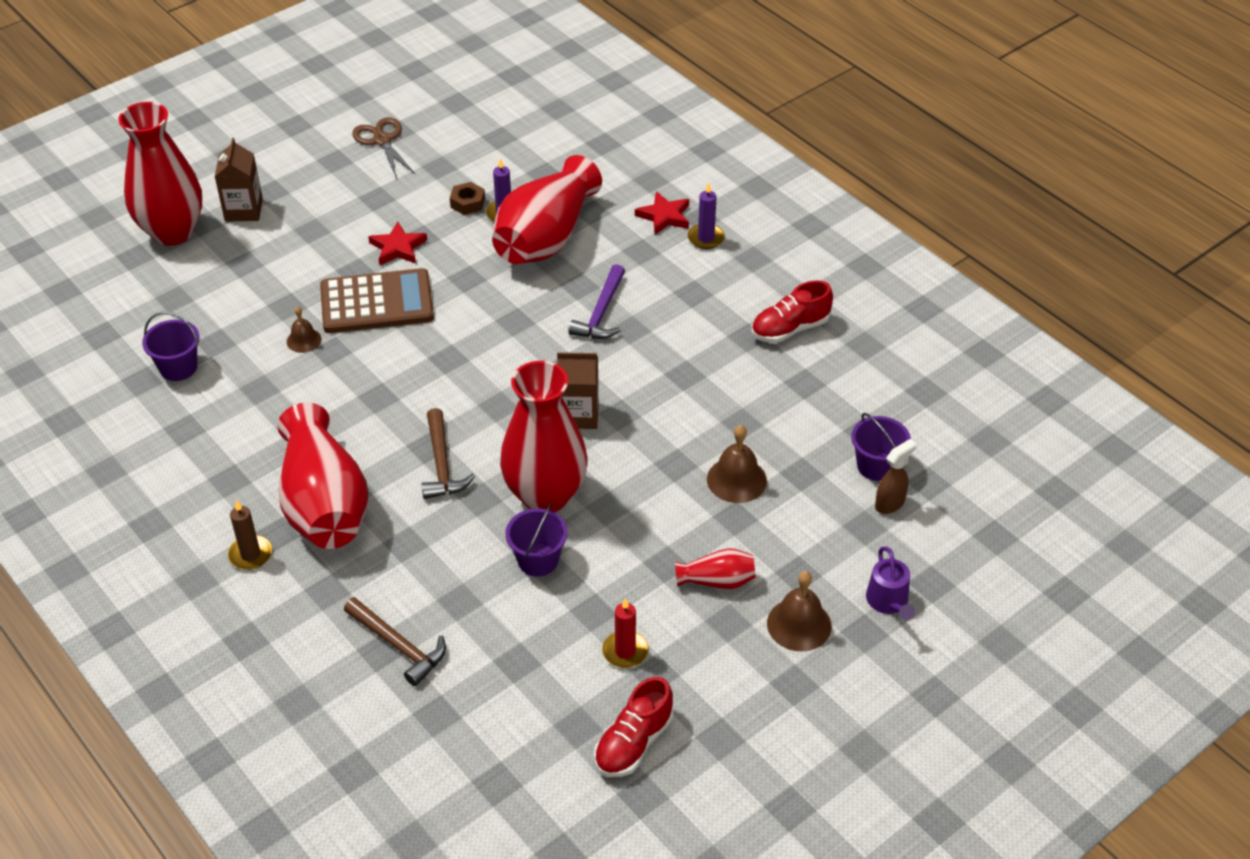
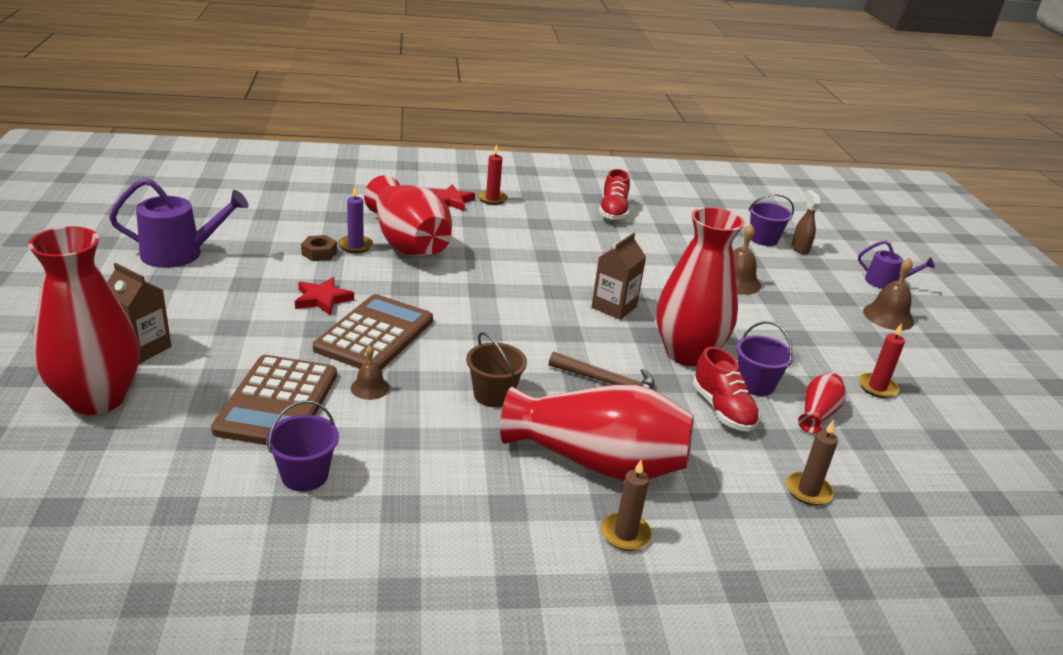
camera: 60 degrees left, 15 degrees down
brown hammer [344,597,446,686] -> brown candle [786,420,838,505]
brown scissors [352,118,415,179] -> purple watering can [109,178,249,268]
purple hammer [568,264,625,339] -> none
red shoe [594,677,673,777] -> red shoe moved to [693,347,760,432]
red vase [675,549,756,589] -> red vase moved to [798,373,846,434]
purple candle [688,183,725,249] -> red candle [478,144,508,205]
none -> brown calculator [211,355,337,445]
none -> brown bucket [466,332,527,407]

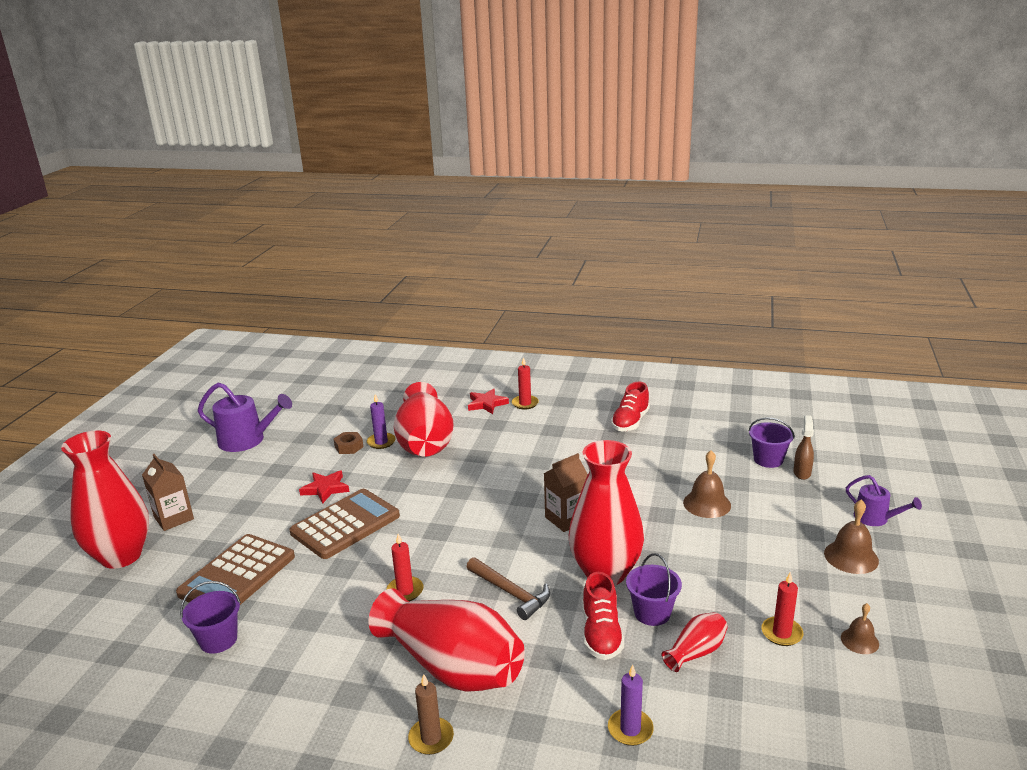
camera: 25 degrees right, 5 degrees down
brown bell [351,345,389,400] -> brown bell moved to [841,603,879,654]
brown bucket [466,332,527,407] -> red candle [386,534,424,601]
brown candle [786,420,838,505] -> purple candle [608,665,654,746]

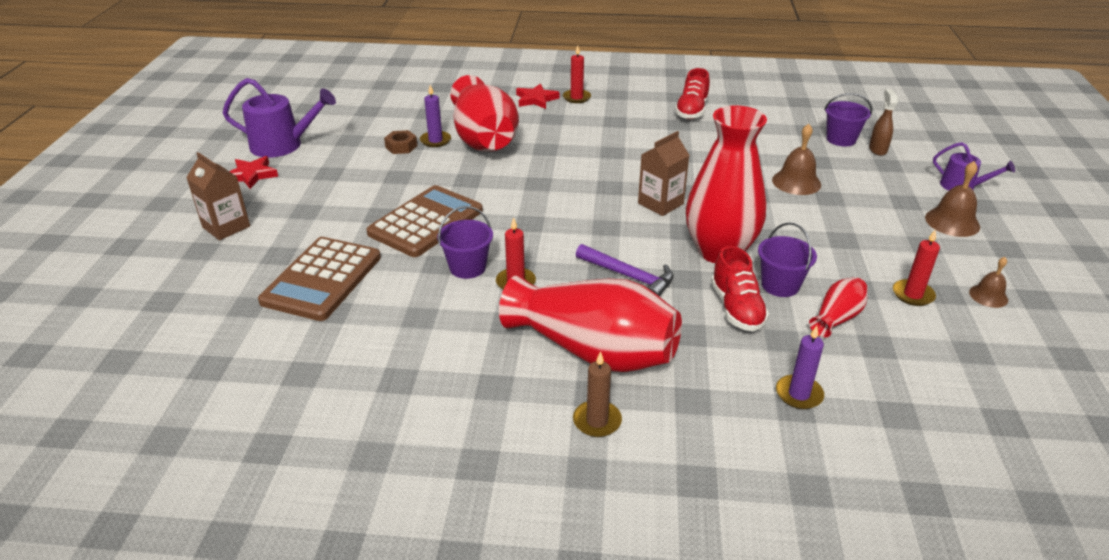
camera: 10 degrees left, 10 degrees up
red vase [61,431,149,569] -> none
purple bucket [180,581,241,654] -> purple bucket moved to [437,206,493,279]
red star [299,470,349,503] -> red star moved to [229,156,278,189]
brown hammer [467,557,550,620] -> purple hammer [576,244,674,297]

